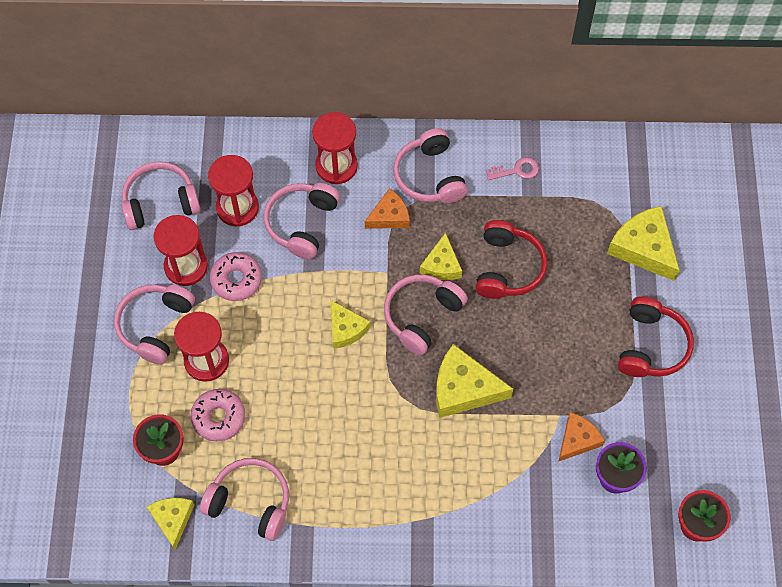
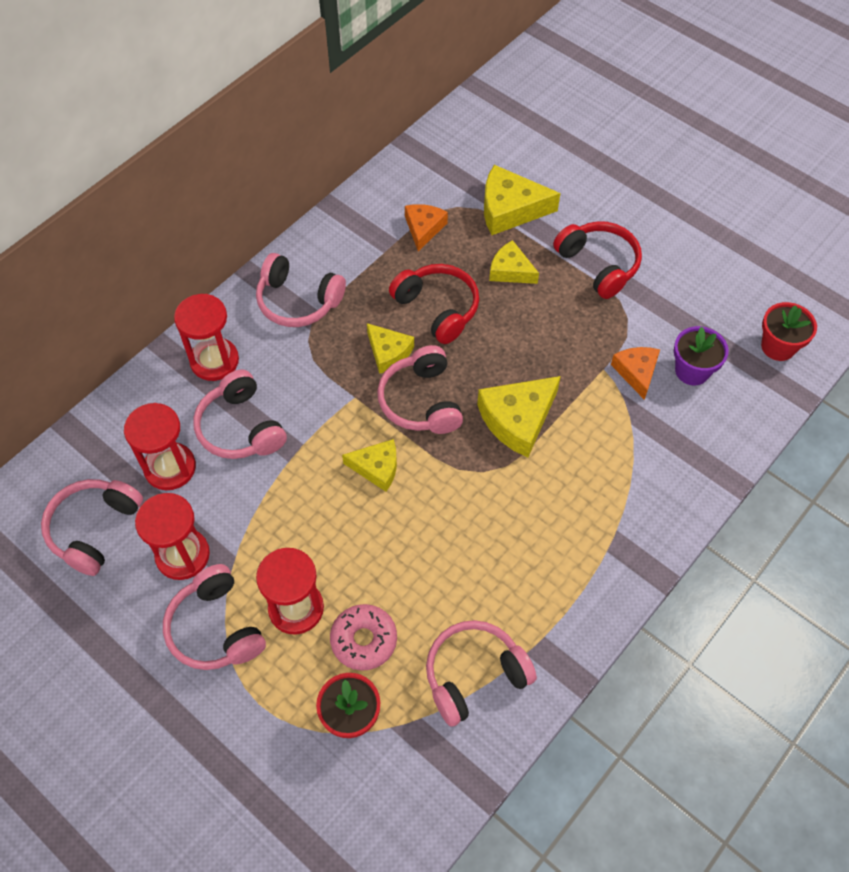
camera: 50 degrees left, 5 degrees down
yellow cheese [147,498,194,550] -> yellow cheese moved to [489,240,539,284]
pink donut [210,252,262,301] -> none
orange cheese [365,188,410,229] -> orange cheese moved to [405,204,448,251]
pink key [486,157,539,180] -> none

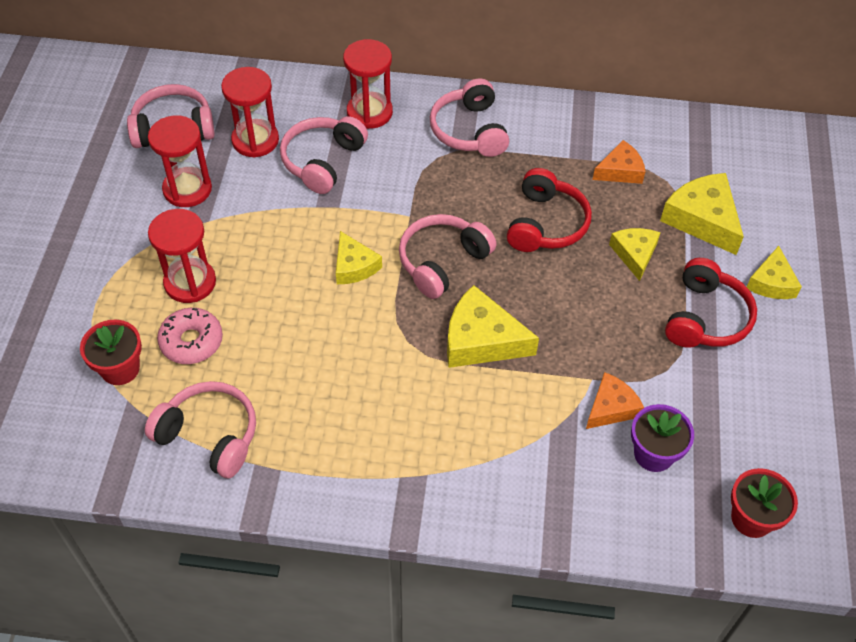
camera: 55 degrees right, 5 degrees down
pink headphones [163,564,266,670] -> none
yellow cheese [367,323,414,374] -> yellow cheese moved to [747,246,802,299]

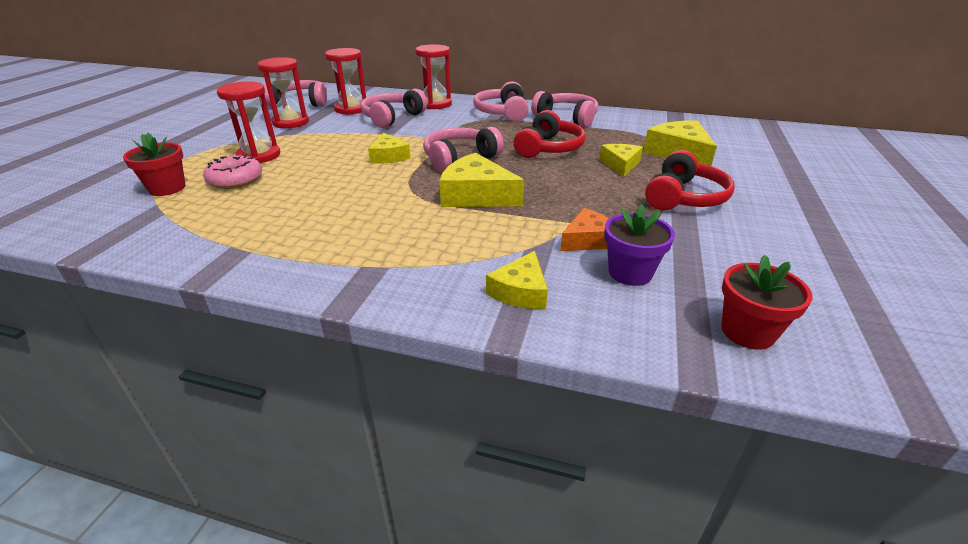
camera: 10 degrees right, 20 degrees down
pink headphones [145,381,256,478] -> pink headphones moved to [531,91,598,127]
orange cheese [592,140,645,184] -> none
yellow cheese [747,246,802,299] -> yellow cheese moved to [486,251,548,309]

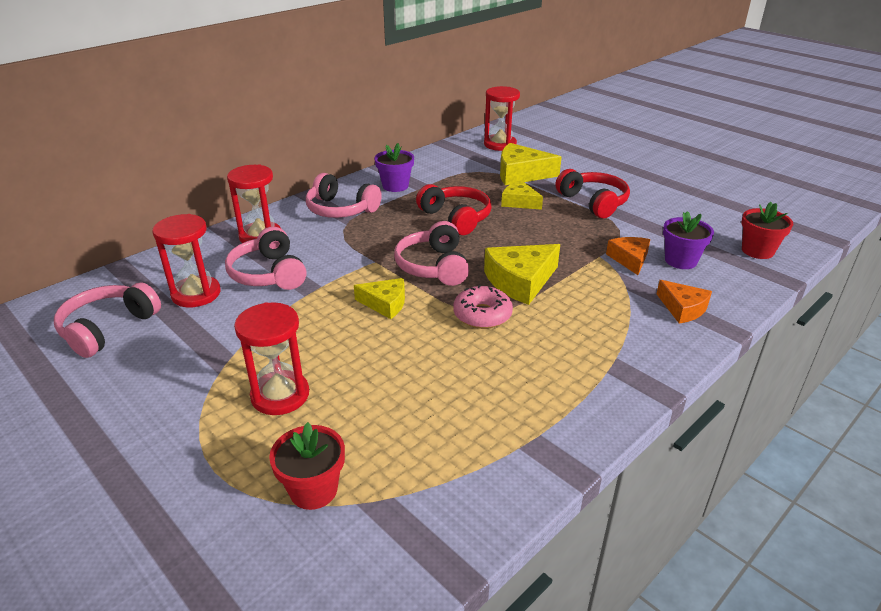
camera: 60 degrees left, 0 degrees up
pink donut [203,154,262,189] -> pink donut moved to [453,285,513,329]
red hourglass [257,57,309,128] -> red hourglass moved to [484,86,520,151]
yellow cheese [486,251,548,309] -> orange cheese [657,280,712,323]
pink headphones [531,91,598,127] -> purple flower pot [374,143,414,192]

